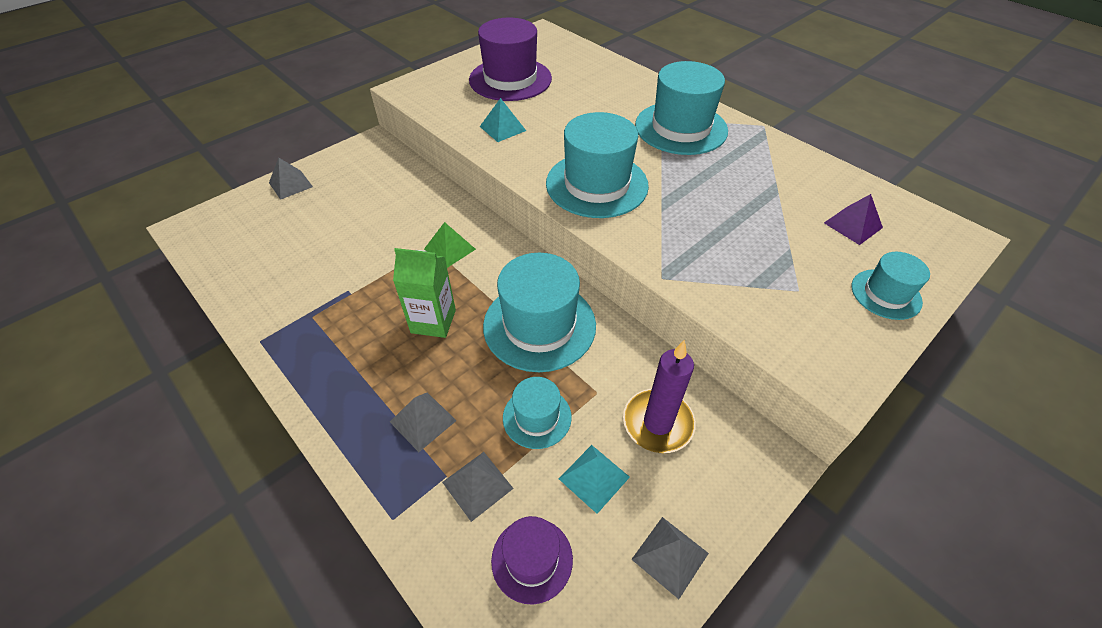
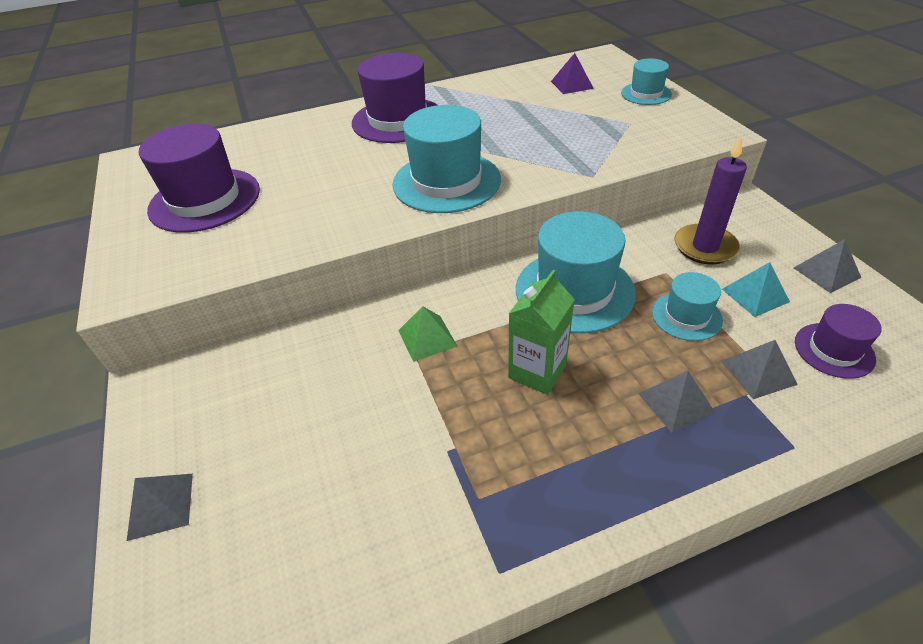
camera: 65 degrees left, 5 degrees down
turquoise pyramid [480,98,526,142] -> none
turquoise hat [635,61,728,155] -> purple hat [352,53,437,143]

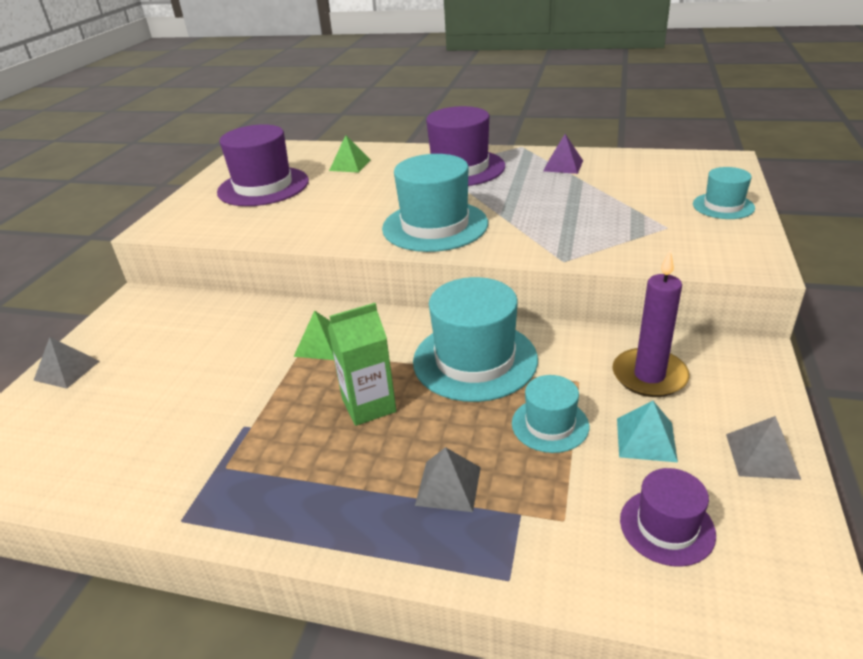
camera: 35 degrees right, 10 degrees down
purple pyramid [551,53,594,94] -> purple pyramid moved to [544,134,583,174]
grey pyramid [721,340,798,399] -> none
none -> green pyramid [329,135,370,173]

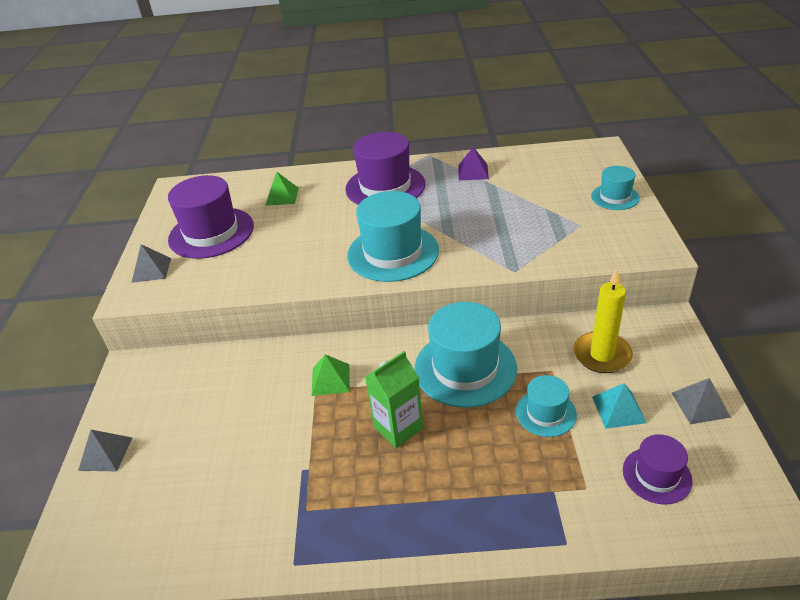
camera: 15 degrees left, 5 degrees up
grey pyramid [415,447,481,512] -> grey pyramid moved to [132,244,171,283]
purple candle [612,250,690,397] -> yellow candle [573,268,633,373]

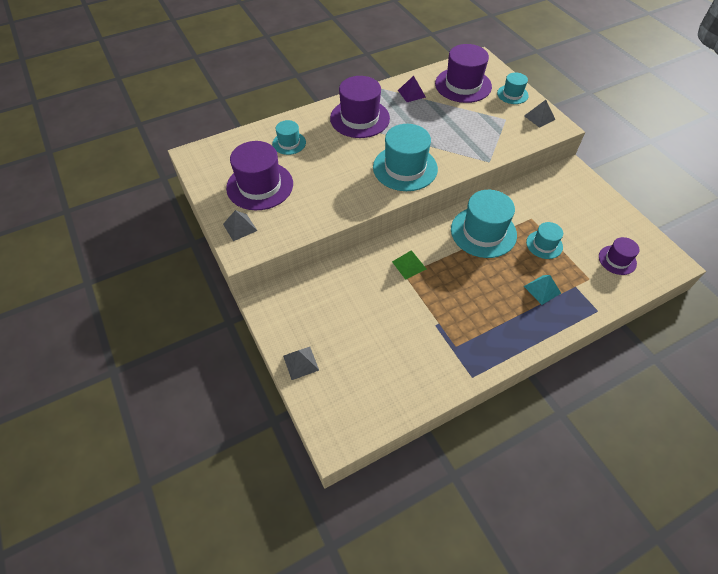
camera: 30 degrees left, 15 degrees up
green pyramid [265,172,299,206] -> turquoise hat [272,120,306,155]
green carton [365,351,423,448] -> none
yellow candle [573,268,633,373] -> none
turquoise pyramid [592,383,646,429] -> turquoise pyramid moved to [524,275,561,305]
grey pyramid [672,378,731,424] -> grey pyramid moved to [524,100,555,128]
none -> purple hat [435,44,492,103]

